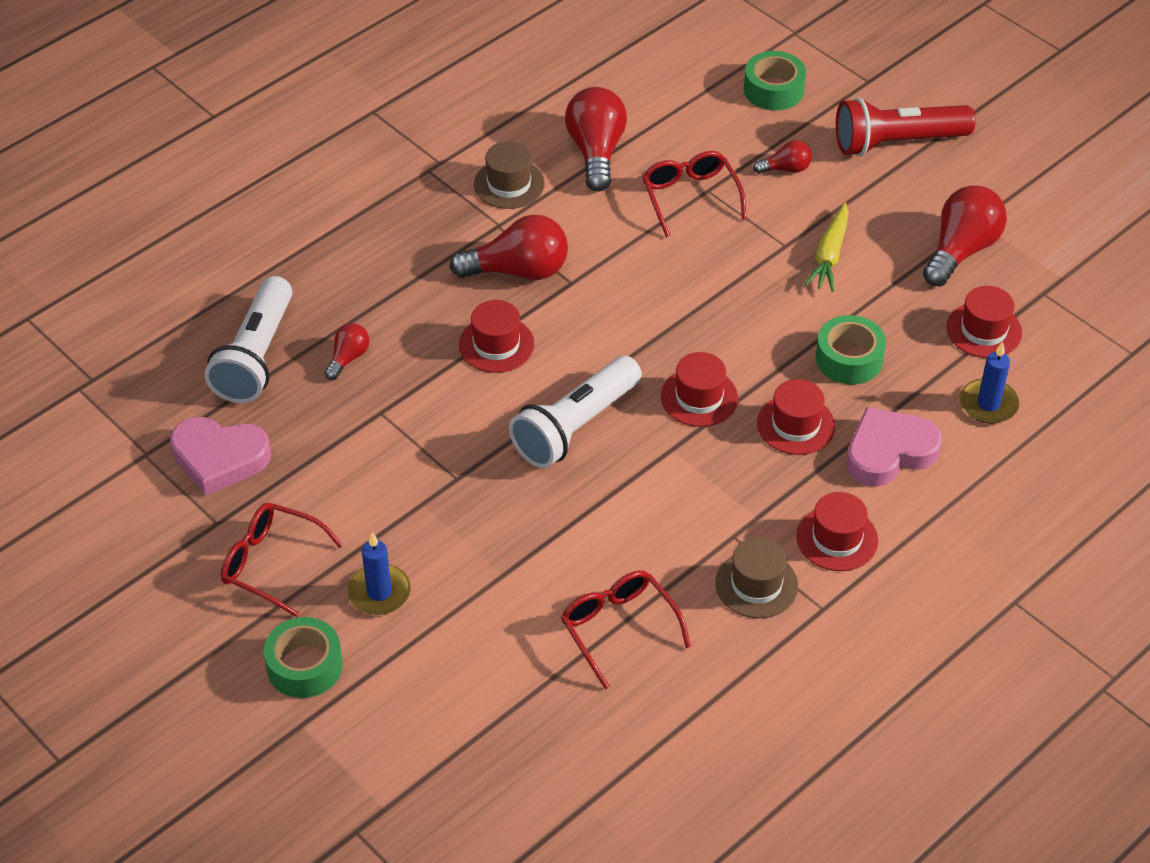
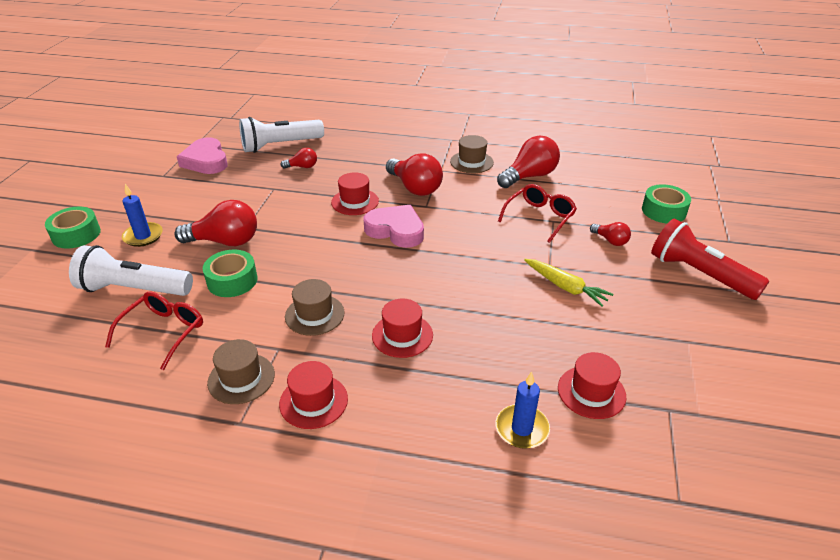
camera: 55 degrees right, 10 degrees down
red glasses [221,503,343,617] -> none
white flashlight [509,356,642,468] -> white flashlight moved to [69,245,193,296]
red hat [661,352,738,427] -> none
yellow carrot [804,202,849,292] -> yellow carrot turned 120 degrees counterclockwise [524,259,614,307]
green tape [815,315,886,384] -> green tape moved to [203,250,258,297]
pink heart [846,407,942,486] -> pink heart moved to [364,205,424,248]
red light bulb [923,185,1007,286] -> red light bulb moved to [174,200,257,246]
none -> brown hat [285,279,345,336]

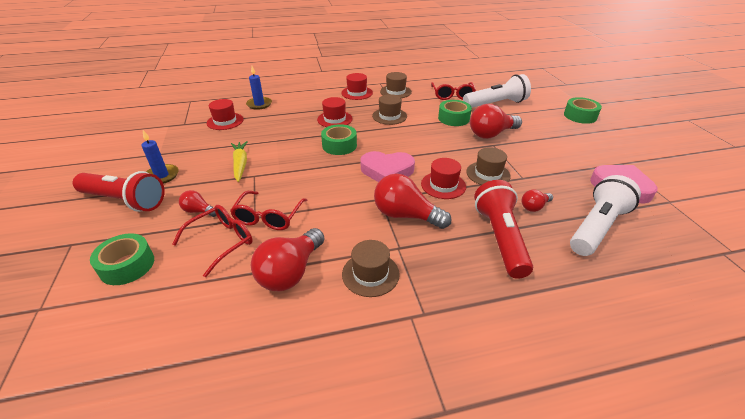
camera: 155 degrees right, 0 degrees up
blue candle [122,184,163,247] -> blue candle moved to [141,130,179,184]
yellow carrot [524,259,614,307] -> yellow carrot turned 60 degrees clockwise [231,141,248,182]
none -> red glasses [172,205,253,278]
none -> green tape [321,124,357,155]
none -> brown hat [466,147,511,185]
none -> red flashlight [474,180,533,279]

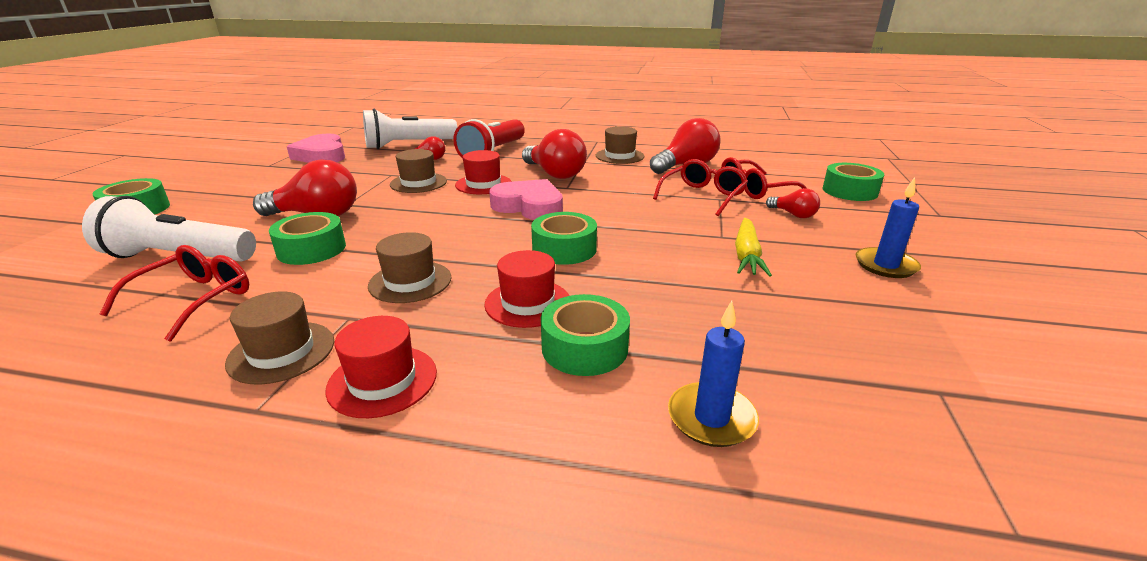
camera: 155 degrees left, 10 degrees down
red flashlight [73,171,165,212] -> none
red hat [207,99,243,130] -> none
none -> green tape [541,294,630,376]

